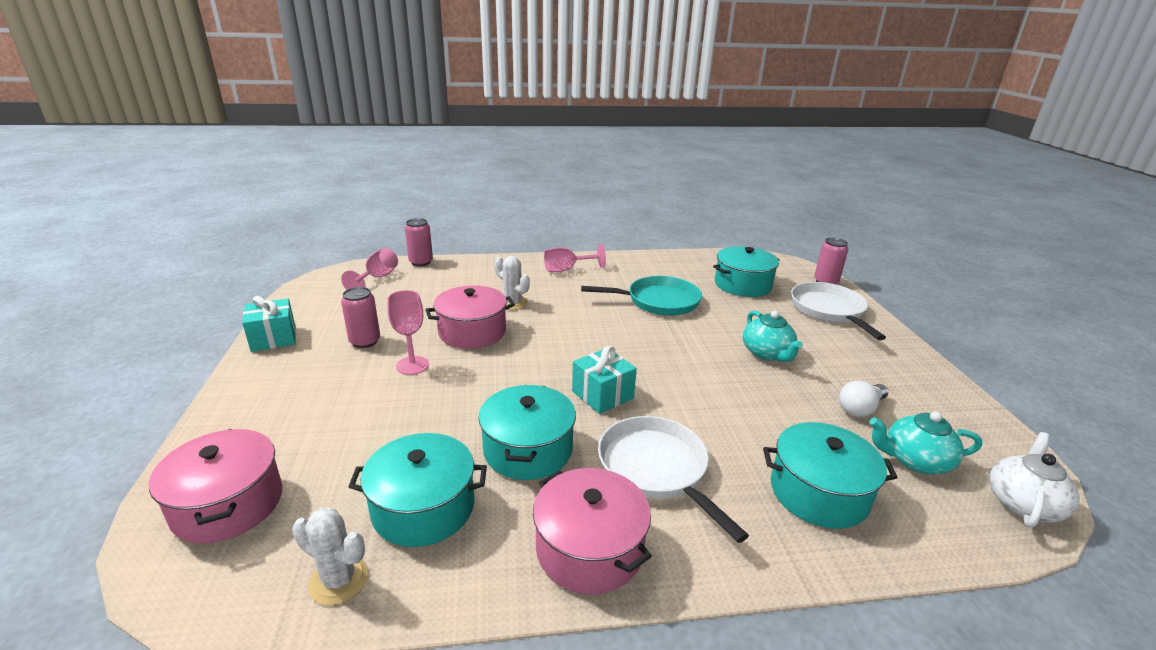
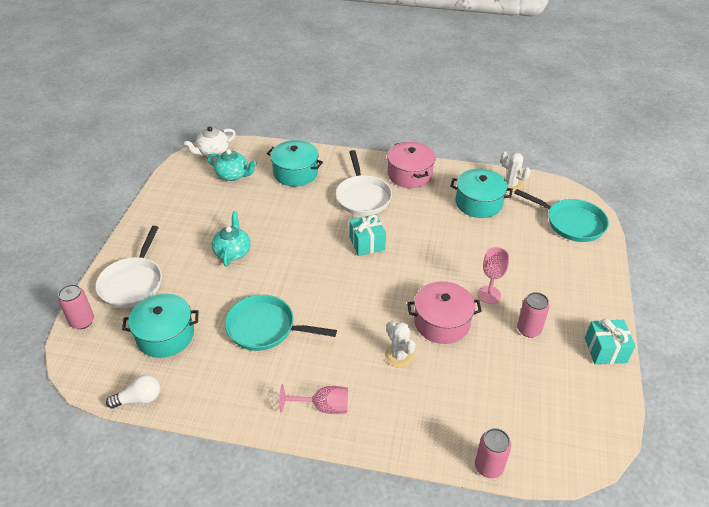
camera: 160 degrees left, 15 degrees up
pink pot [149,429,282,543] -> turquoise pan [514,189,609,242]
pink goblet [341,248,398,290] -> none
turquoise pot [479,385,576,480] -> none
white light bulb [839,380,888,417] -> white light bulb moved to [106,375,160,409]

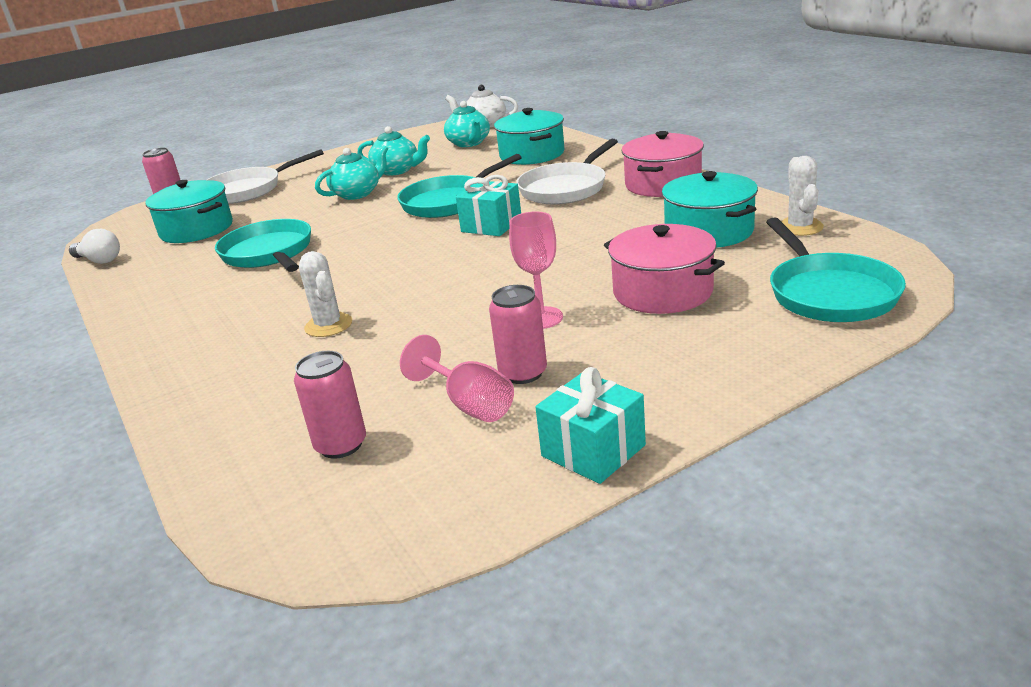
camera: 50 degrees right, 15 degrees down
pink goblet [279,384,348,414] -> pink goblet moved to [400,335,514,422]
white cactus [385,321,416,368] -> white cactus turned 45 degrees counterclockwise [299,251,352,337]
pink pot [407,281,482,344] -> pink pot moved to [604,224,725,314]
pink can [475,428,511,479] -> pink can moved to [294,351,366,459]
none -> turquoise teapot [358,126,430,176]
none -> turquoise pan [397,154,522,218]

